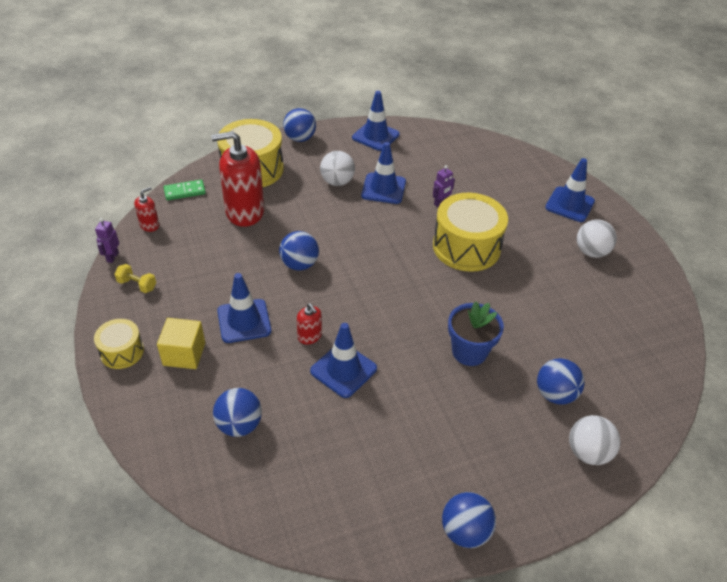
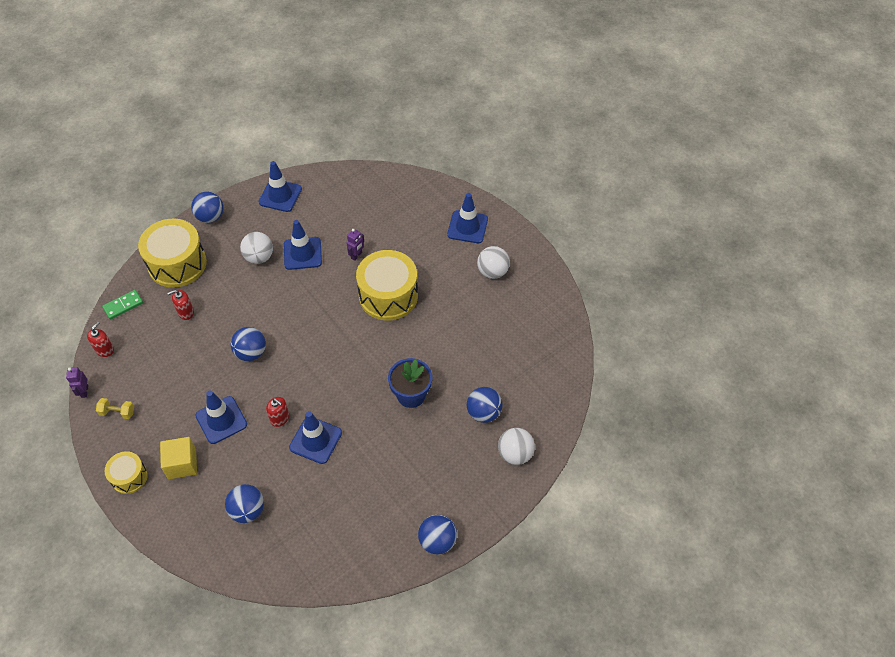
camera: 15 degrees left, 10 degrees up
red soap dispenser [211,131,264,227] -> red soap dispenser [167,290,194,320], size x0.45

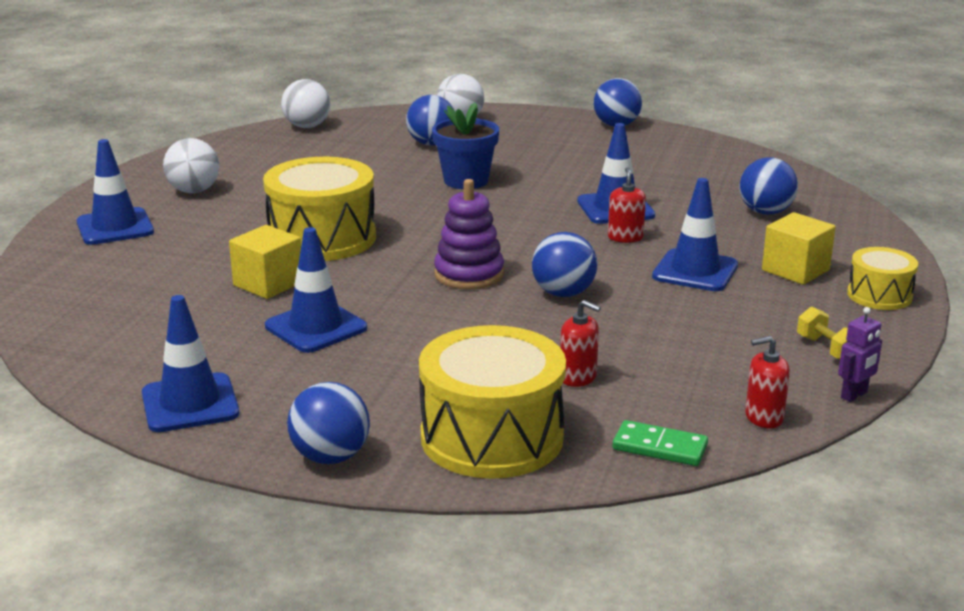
camera: 125 degrees left, 30 degrees down
white ball [240,232,273,264] -> white ball moved to [281,79,330,128]
purple robot [347,229,364,261] -> yellow cube [229,225,301,299]
none -> purple stacking toy [434,179,504,289]

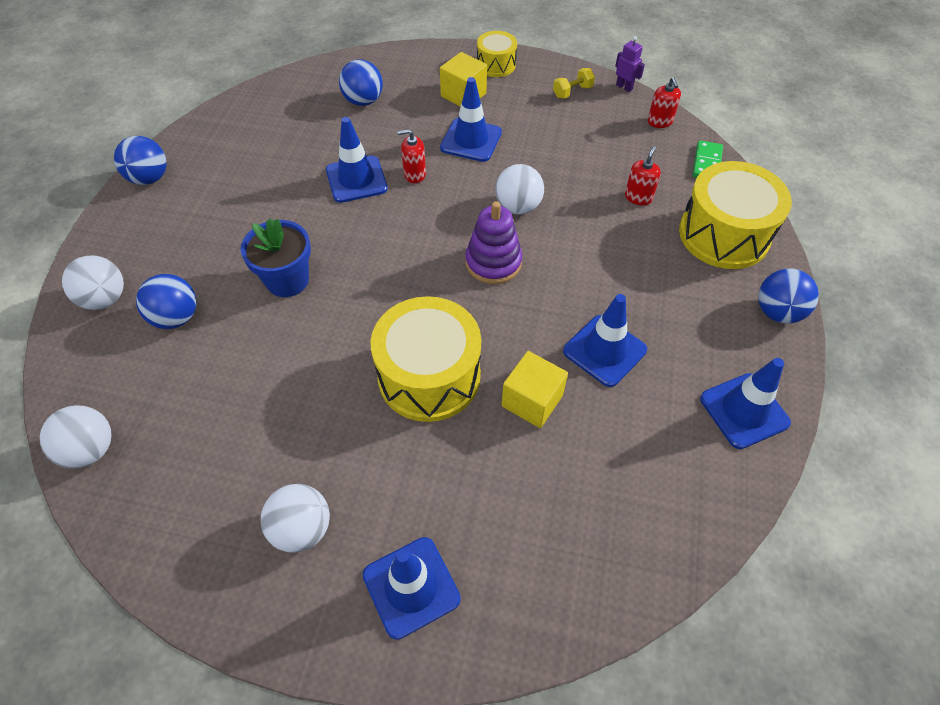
camera: 95 degrees left, 30 degrees up
blue ball [532,232,597,297] -> white ball [495,164,544,215]

